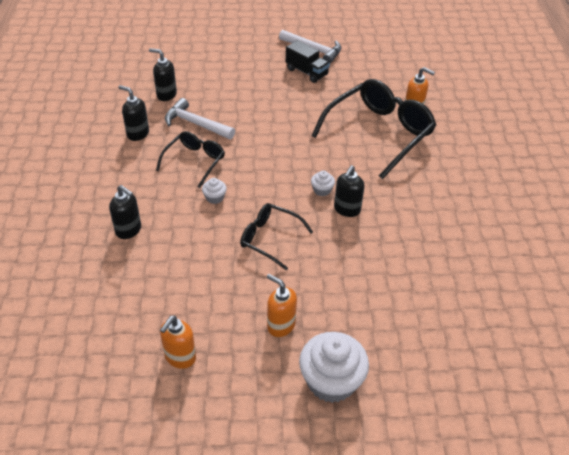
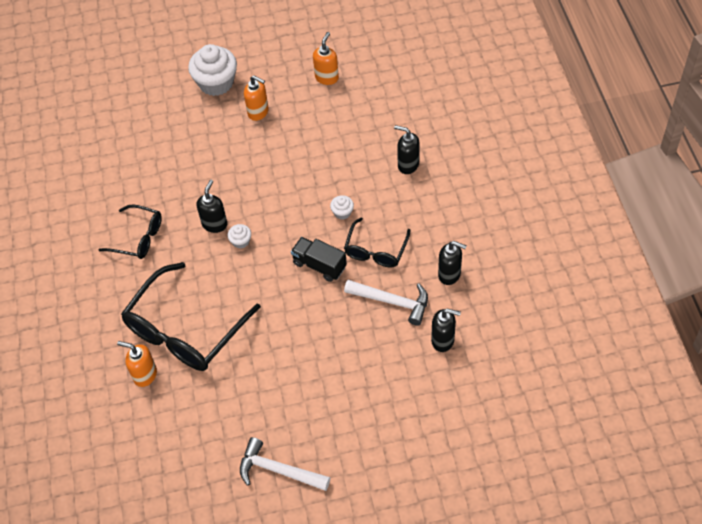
camera: 175 degrees right, 10 degrees up
black glasses [240,203,313,270] -> black glasses moved to [99,204,162,259]
black truck [286,40,330,83] -> black truck moved to [291,237,347,282]

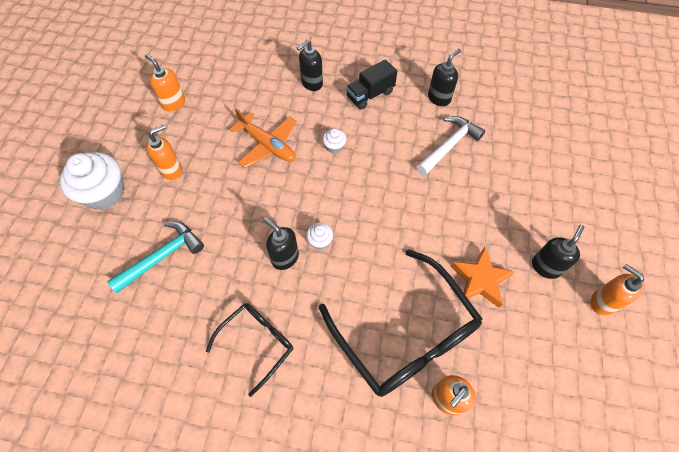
camera: 70 degrees left, 5 degrees up
white hammer [240,437,330,491] -> orange soap dispenser [590,264,644,315]
black truck [291,237,347,282] -> black truck moved to [346,59,397,110]
black glasses [344,218,411,267] -> none
black soap dispenser [431,309,461,352] -> black soap dispenser moved to [532,225,584,279]
none -> turquoise hammer [107,222,204,293]
none -> orange plane [230,108,297,168]
none -> orange star [451,247,515,308]

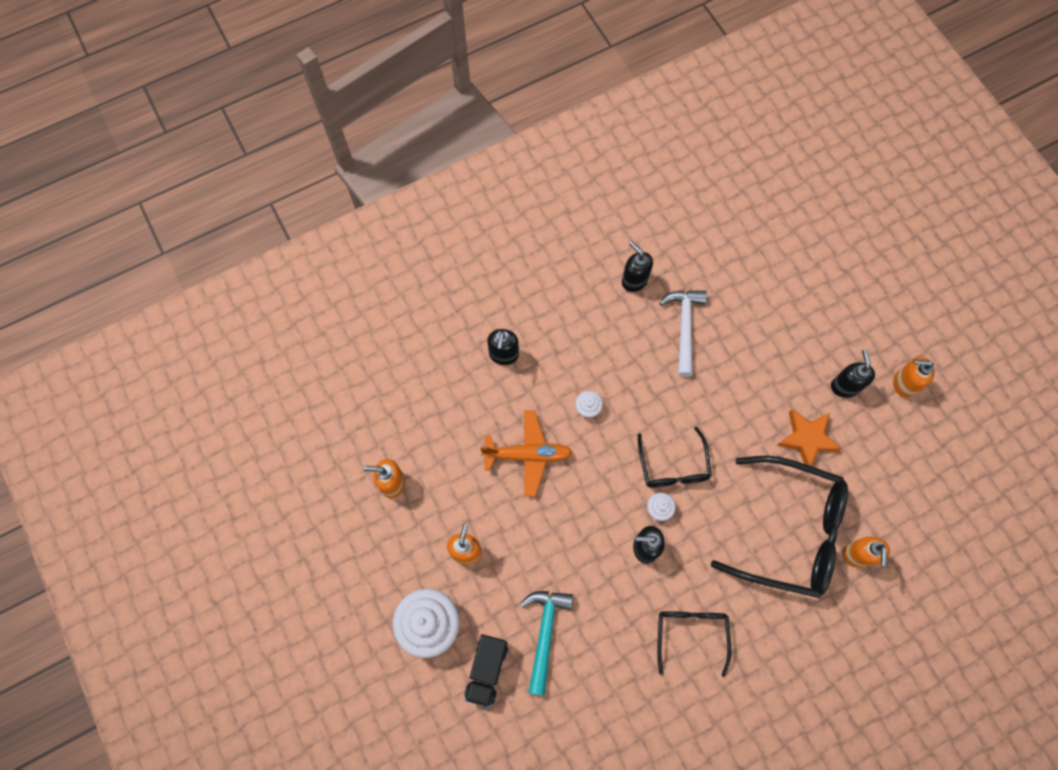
camera: 40 degrees left, 10 degrees up
black truck [346,59,397,110] -> black truck moved to [465,634,508,708]
black soap dispenser [428,49,461,106] -> black soap dispenser turned 45 degrees counterclockwise [622,241,653,292]
none -> black glasses [638,427,712,488]

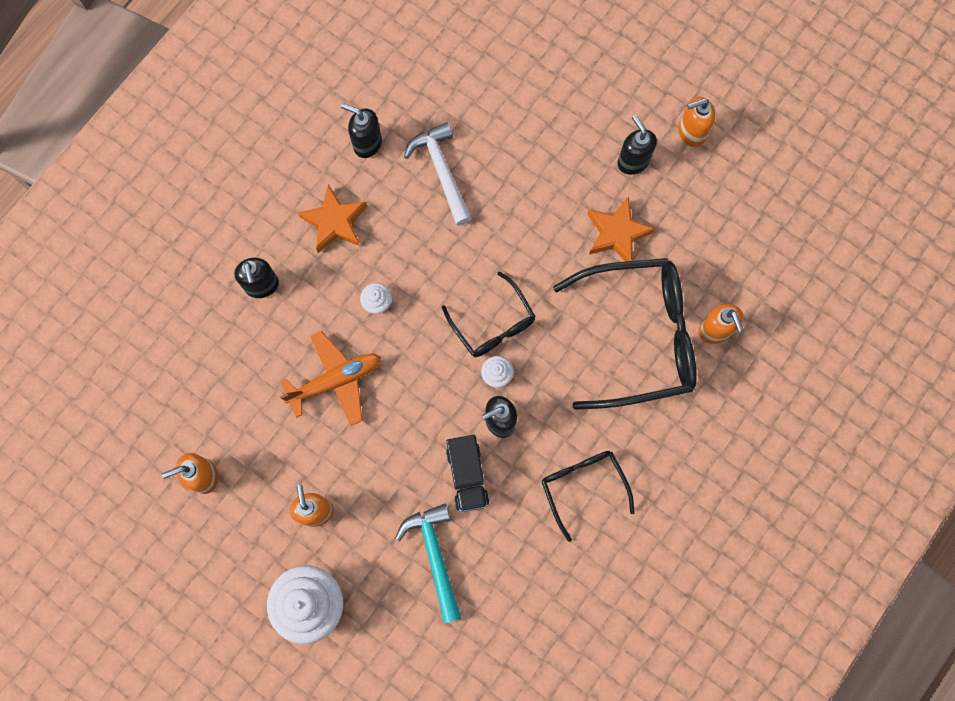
camera: 25 degrees left, 5 degrees up
black truck [465,634,508,708] -> black truck moved to [446,435,489,512]
none -> orange star [298,184,367,253]

